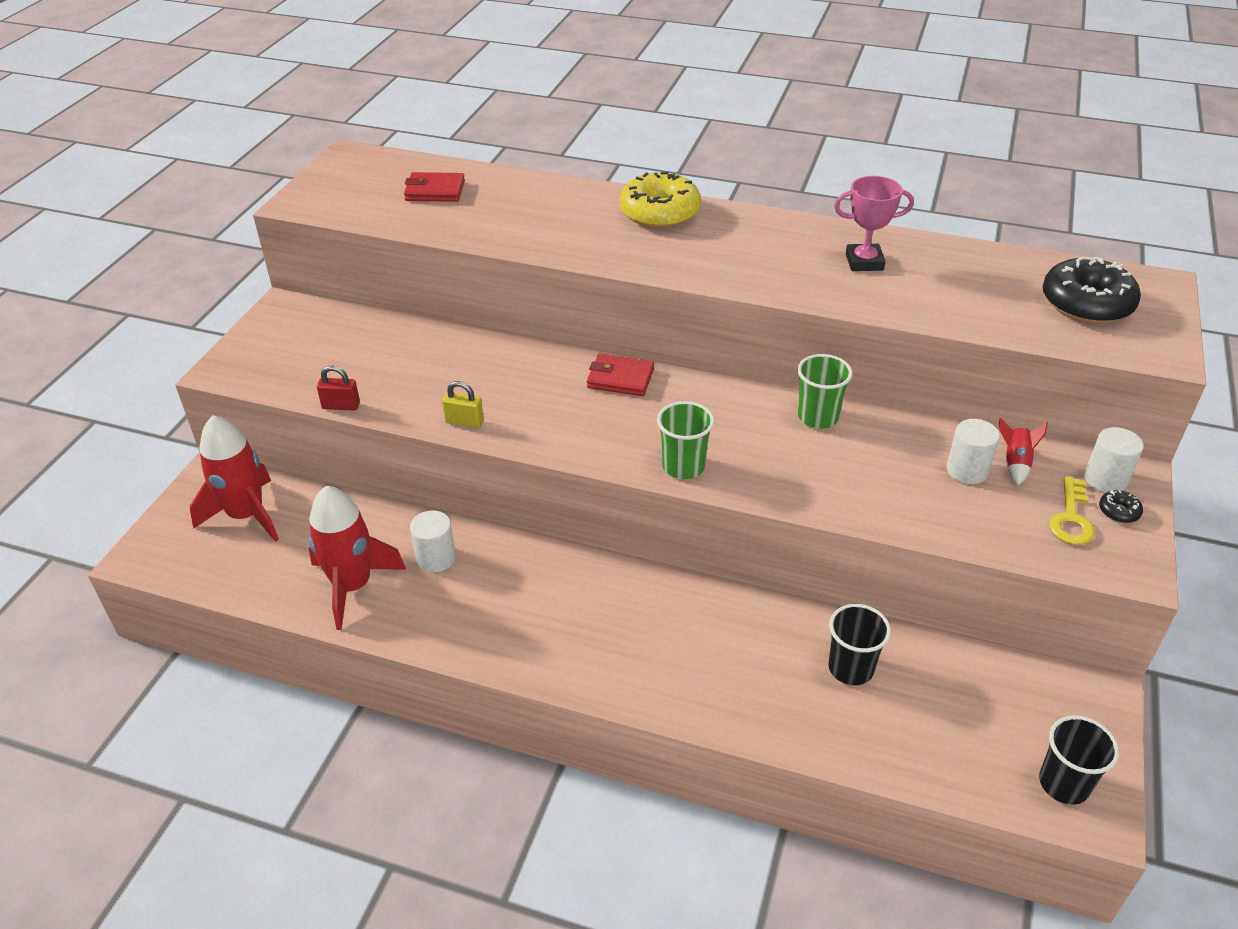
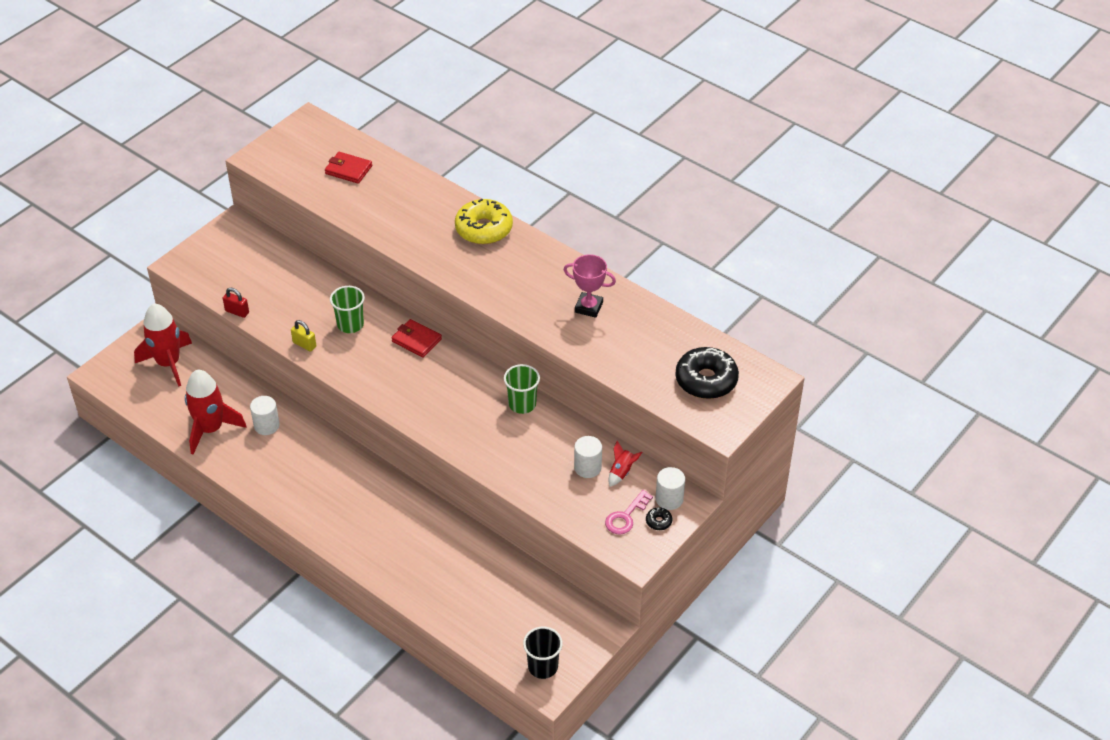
camera: 20 degrees right, 5 degrees up
green cup [657,401,714,479] -> green cup moved to [330,286,365,333]
black cup [828,604,891,685] -> none
yellow key [1049,476,1095,545] -> pink key [605,490,653,535]

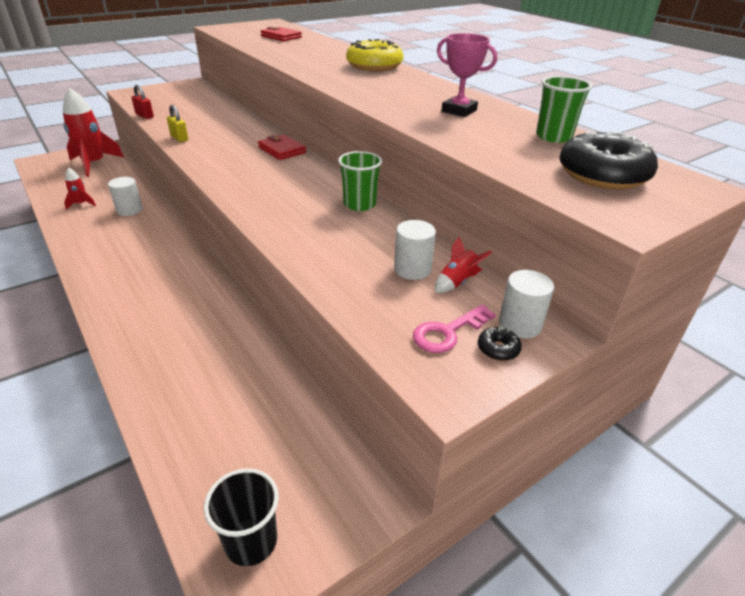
camera: 15 degrees right, 10 degrees down
red rocket [185,370,246,455] -> red rocket [64,168,96,210], size x0.46
green cup [330,286,365,333] -> green cup moved to [536,76,593,143]

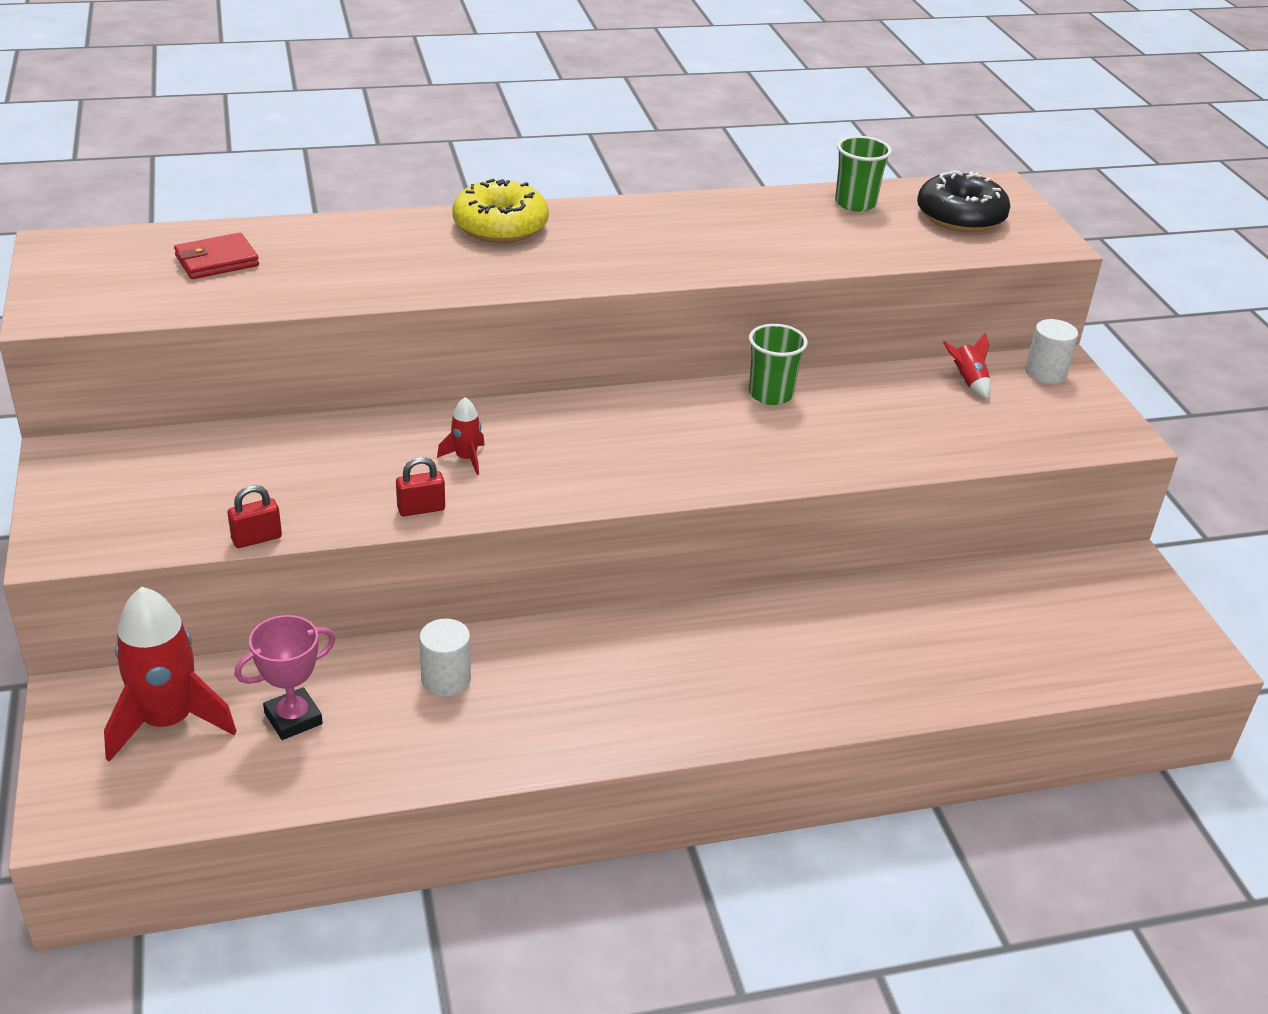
camera: 70 degrees left, 0 degrees up
red rocket [64,168,96,210] -> red rocket moved to [437,397,485,475]
yellow padlock [167,105,188,142] -> red padlock [396,457,445,516]
black cup [204,468,279,566] -> none
red wallet [258,135,306,160] -> none
white cylinder [394,220,436,280] -> none
pink key [413,304,496,353] -> none
pink trophy [437,33,497,117] -> pink trophy moved to [234,615,336,740]
black donut [478,326,522,361] -> none

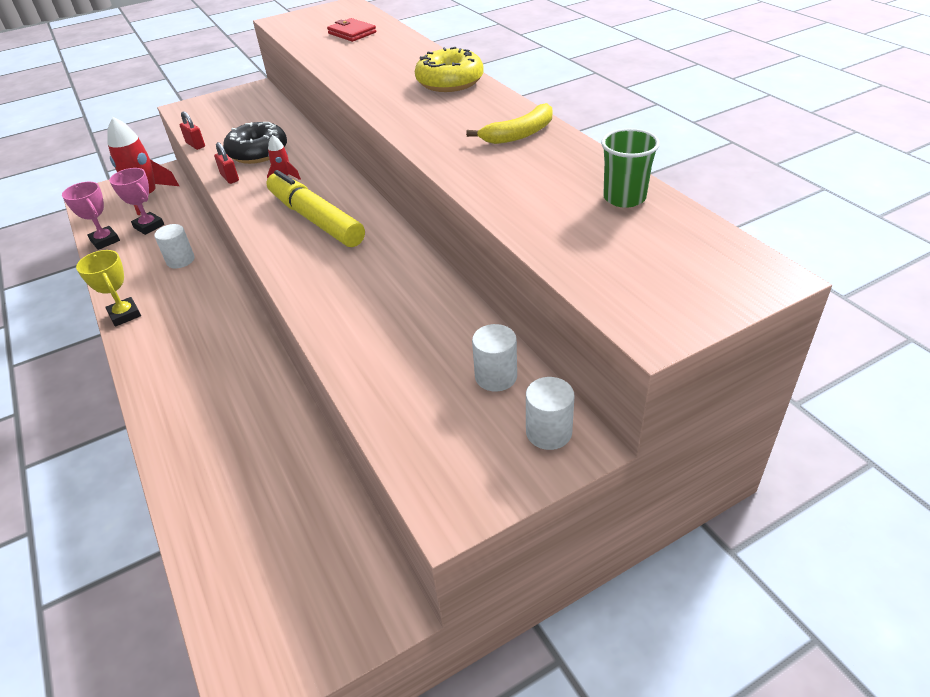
camera: 80 degrees right, 5 degrees up
green cup [749,324,808,405] -> none
black donut [917,170,1010,232] -> black donut moved to [223,122,287,164]
red rocket [943,333,991,399] -> white cylinder [472,324,517,392]
none -> pink trophy [62,182,120,250]
none -> yellow trophy [76,250,141,327]
none -> yellow marker [266,170,365,247]
none -> yellow banana [466,103,552,144]

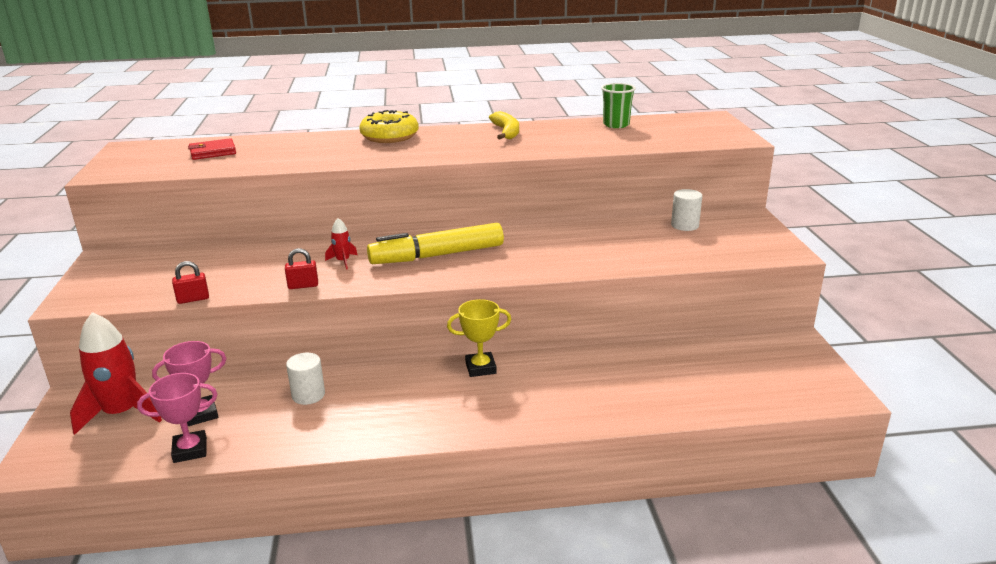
camera: 70 degrees left, 15 degrees down
yellow trophy [76,250,141,327] -> yellow trophy moved to [447,299,512,377]
black donut [223,122,287,164] -> none
white cylinder [526,377,574,450] -> none

